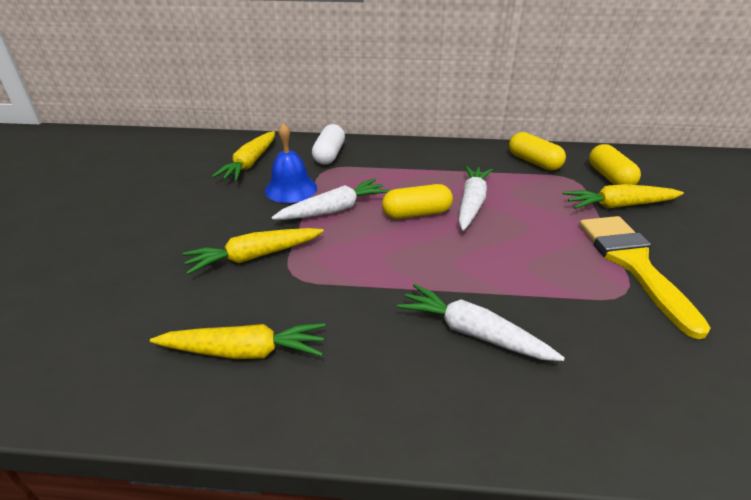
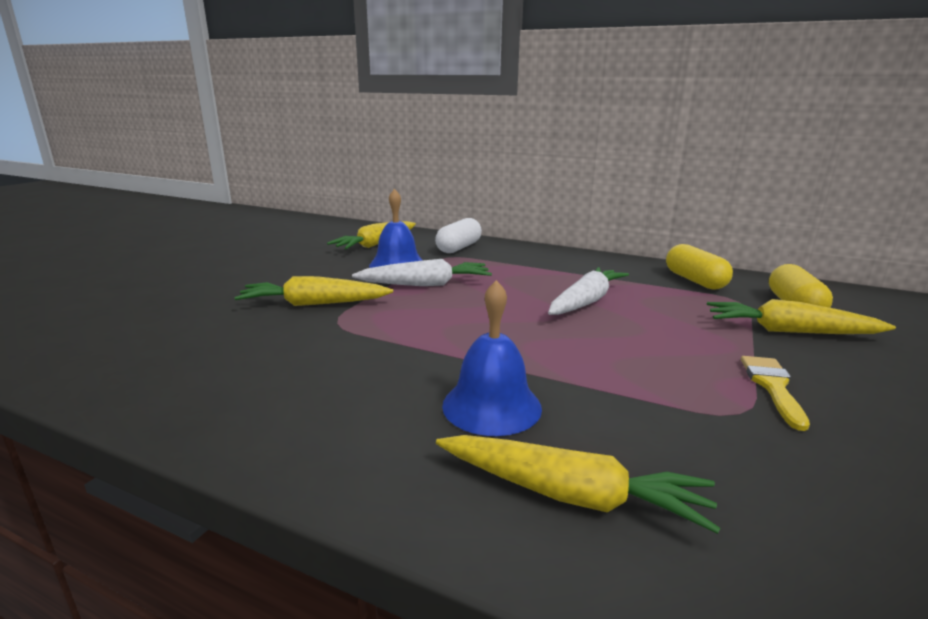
camera: 20 degrees right, 15 degrees down
yellow carrot [150,323,325,359] -> yellow carrot moved to [436,435,720,534]
yellow capsule [382,184,453,219] -> none
white carrot [397,284,565,361] -> blue bell [442,280,542,436]
yellow brush [579,216,710,339] -> yellow brush [741,356,810,431], size x0.52

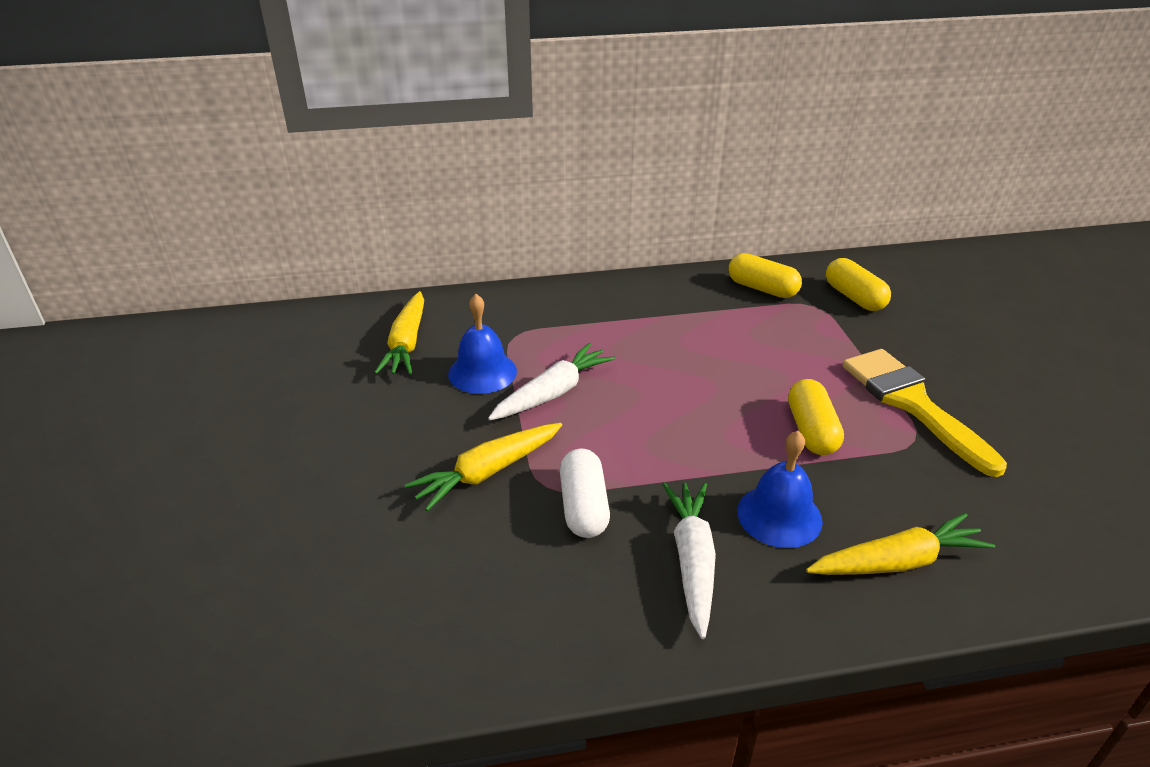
camera: 35 degrees left, 15 degrees up
white capsule [435,218,482,253] -> white capsule moved to [560,449,610,538]
white carrot [548,267,629,315] -> white carrot moved to [662,483,716,639]
yellow carrot [707,299,896,334] -> none
yellow brush [741,356,810,431] -> yellow brush [842,349,1007,477], size x1.94
none -> yellow capsule [788,379,844,455]

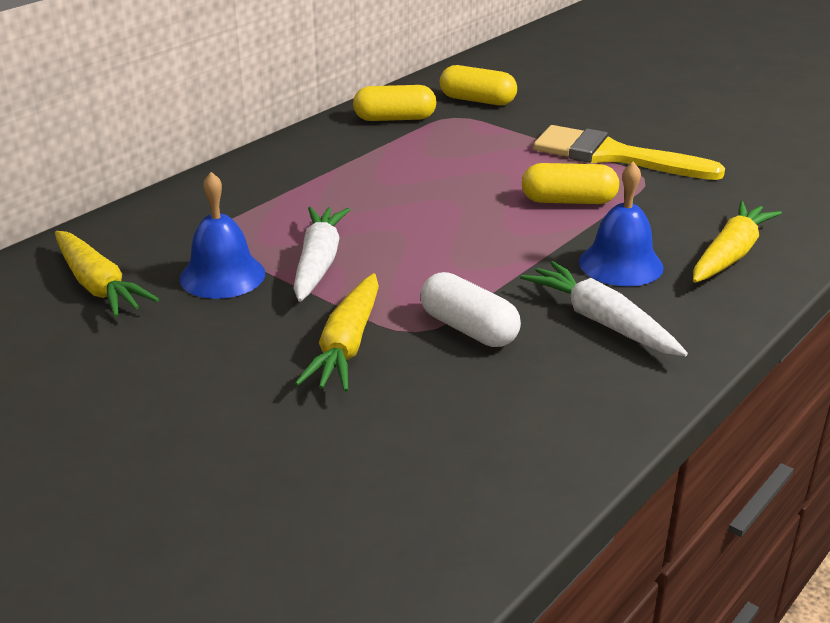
camera: 40 degrees left, 5 degrees down
yellow capsule [788,379,844,455] -> yellow capsule turned 45 degrees counterclockwise [522,163,619,204]

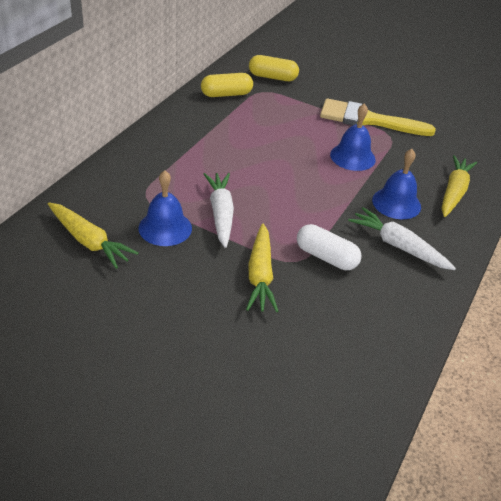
camera: 15 degrees left, 10 degrees up
yellow capsule [522,163,619,204] -> blue bell [330,103,376,171]

